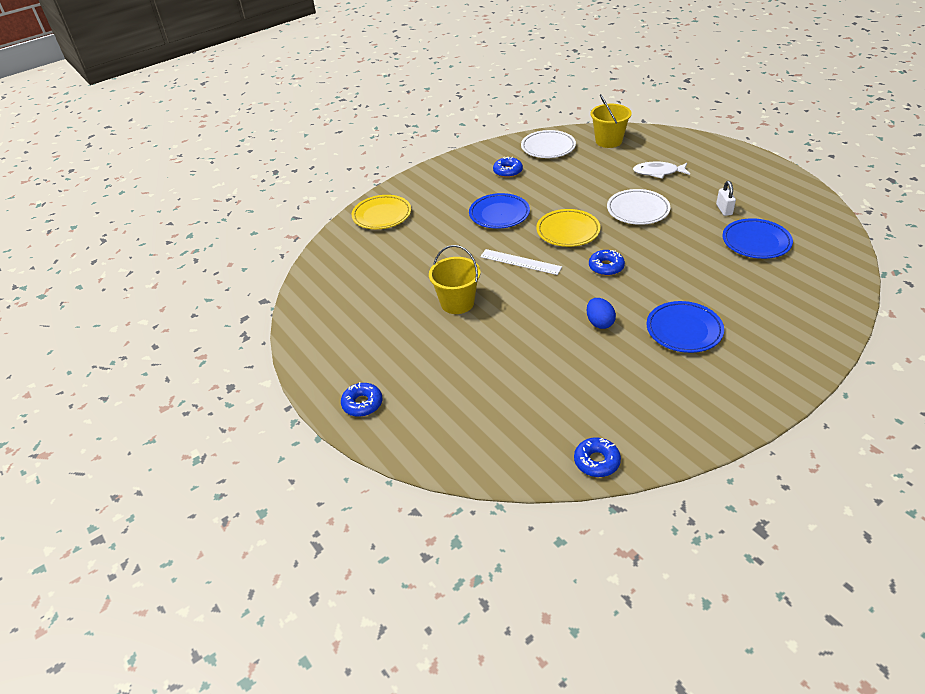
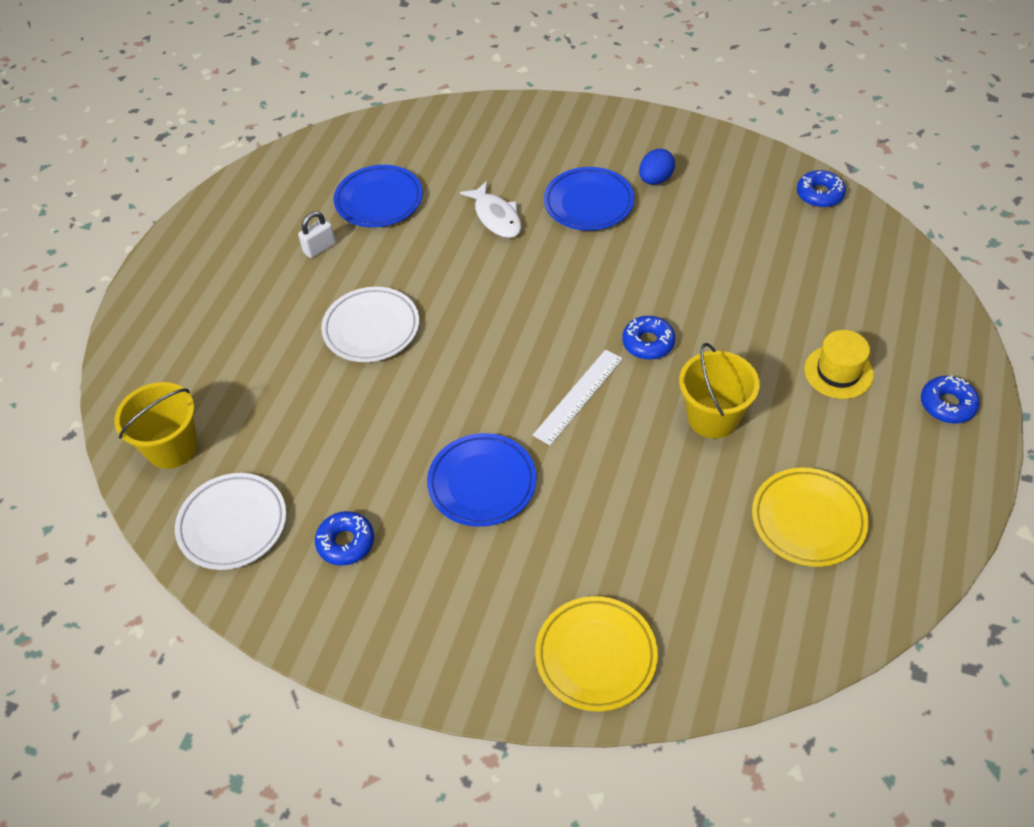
camera: 125 degrees left, 10 degrees up
white ruler [480,249,562,275] -> white ruler turned 45 degrees clockwise [533,349,623,445]
yellow plate [536,209,601,247] -> yellow plate moved to [752,468,869,567]
blue egg [586,298,616,329] -> blue egg moved to [639,149,675,185]
blue donut [589,250,625,276] -> blue donut moved to [622,316,675,360]
white fish [633,161,690,179] -> white fish moved to [460,181,521,238]
none -> yellow hat [804,330,874,399]

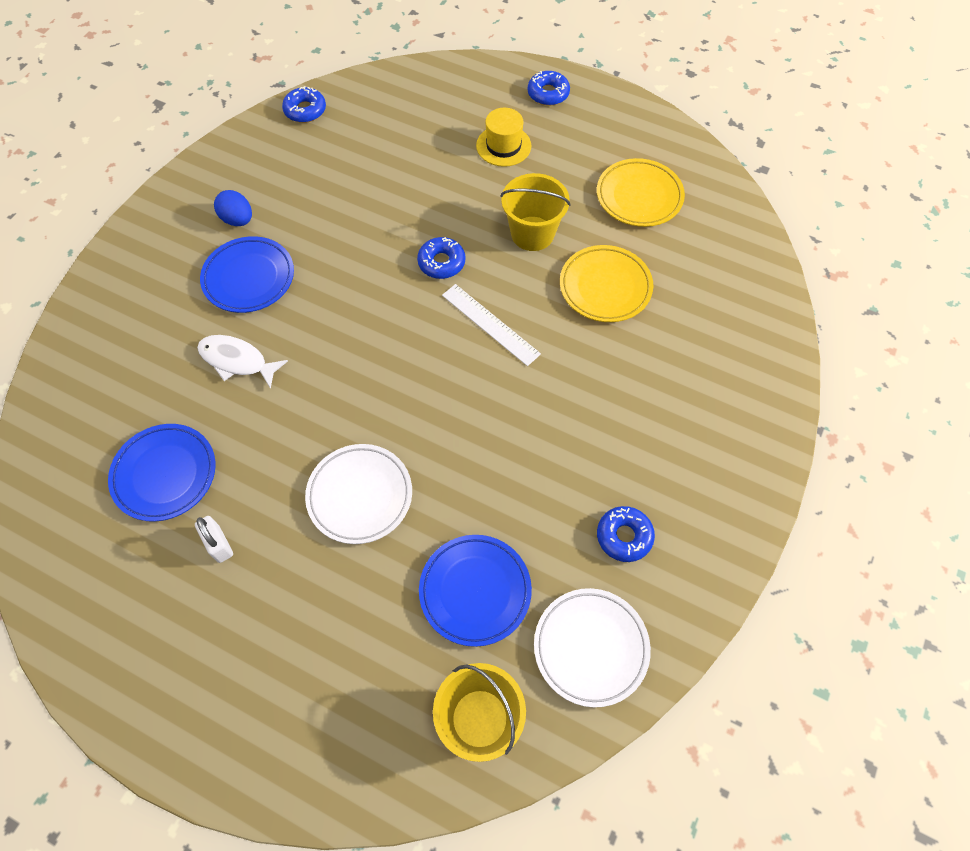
camera: 85 degrees left, 10 degrees up
blue plate [427,433,537,527] -> blue plate moved to [419,535,532,647]
white fish [460,181,521,238] -> white fish turned 135 degrees counterclockwise [197,335,288,389]
yellow plate [535,596,658,712] -> yellow plate moved to [560,245,653,322]

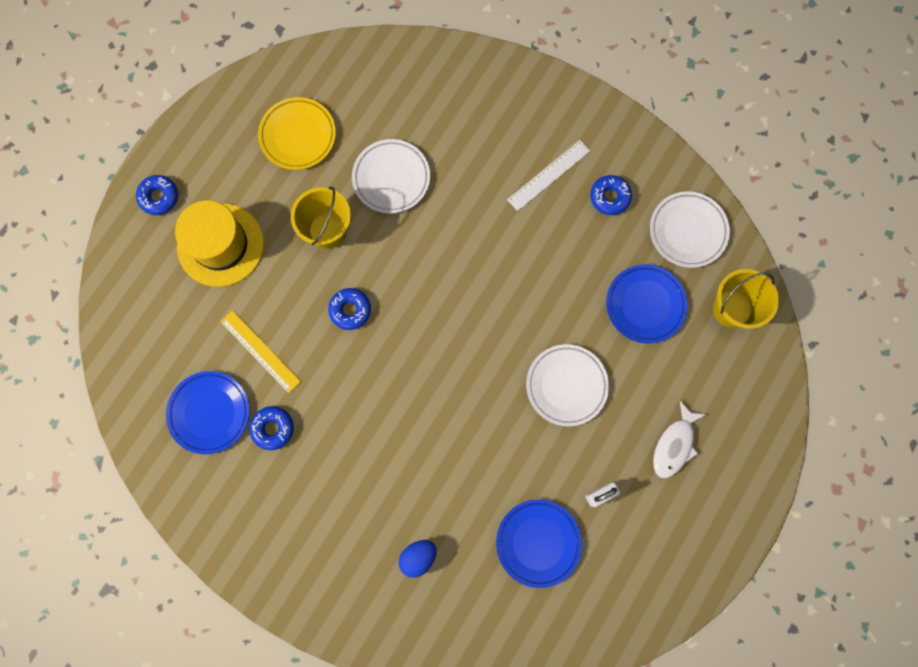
camera: 85 degrees left, 15 degrees up
white fish [197,335,288,389] -> white fish moved to [653,401,706,478]
blue plate [200,236,294,313] -> blue plate moved to [166,371,250,454]
blue egg [214,190,252,226] -> blue egg moved to [399,540,437,578]
blue donut [282,86,326,123] -> blue donut moved to [249,406,294,450]
white ruler [442,284,541,366] -> white ruler moved to [507,140,590,211]
yellow hat [476,108,531,167] -> yellow hat [175,200,264,287], size x1.66
yellow plate [560,245,653,322] -> white plate [352,139,430,214]
none -> yellow ruler [220,310,301,393]

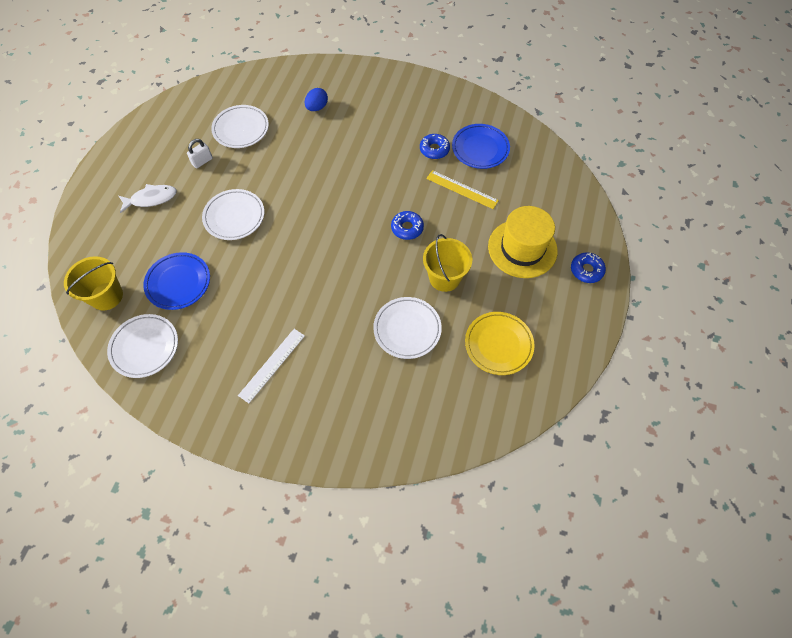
camera: 165 degrees right, 15 degrees down
blue plate [496,500,582,588] -> white plate [211,105,269,148]
blue donut [590,175,632,215] -> none
white fish [653,401,706,478] -> white fish turned 60 degrees clockwise [119,184,177,213]

